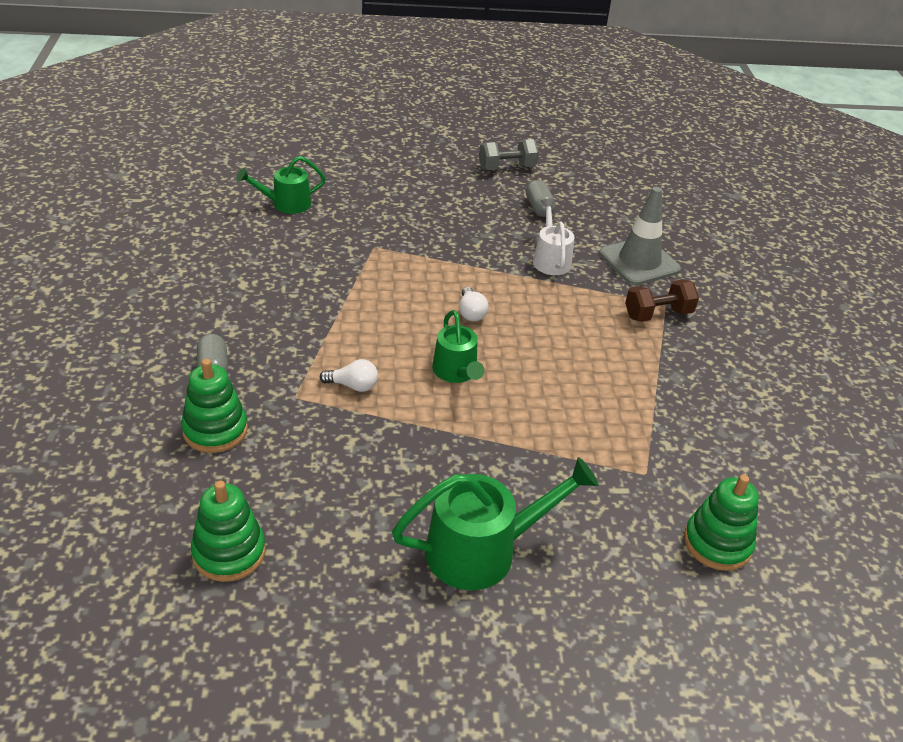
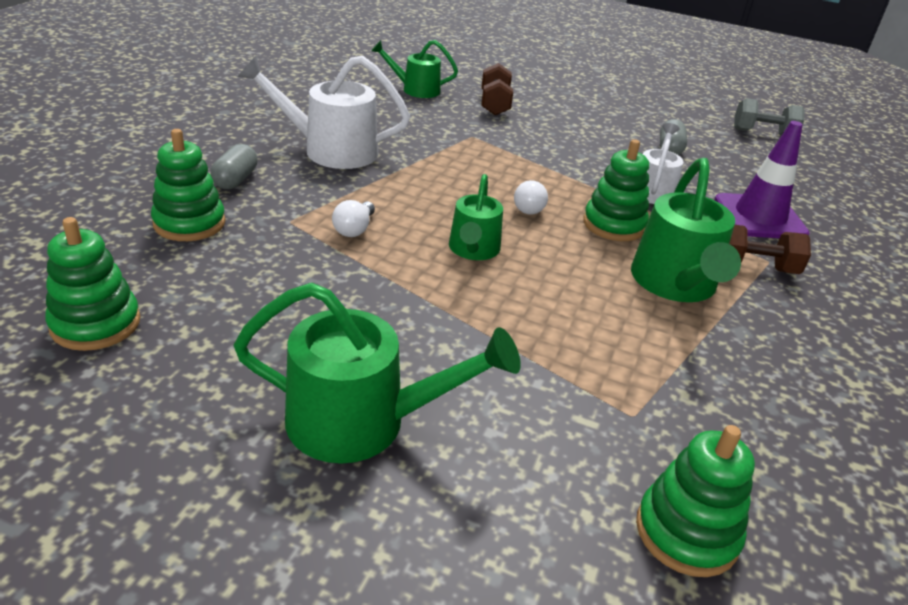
camera: 25 degrees right, 5 degrees down
white light bulb [320,359,378,392] -> white light bulb turned 75 degrees clockwise [332,200,375,237]
grey dumbbell [479,139,539,170] -> grey dumbbell moved to [734,98,804,136]
grey traffic cone [599,187,681,285] -> purple traffic cone [714,121,810,238]
none -> white watering can [237,55,410,169]
none -> brown dumbbell [482,63,513,115]
none -> green stacking toy [583,139,649,241]
none -> green watering can [631,158,741,302]

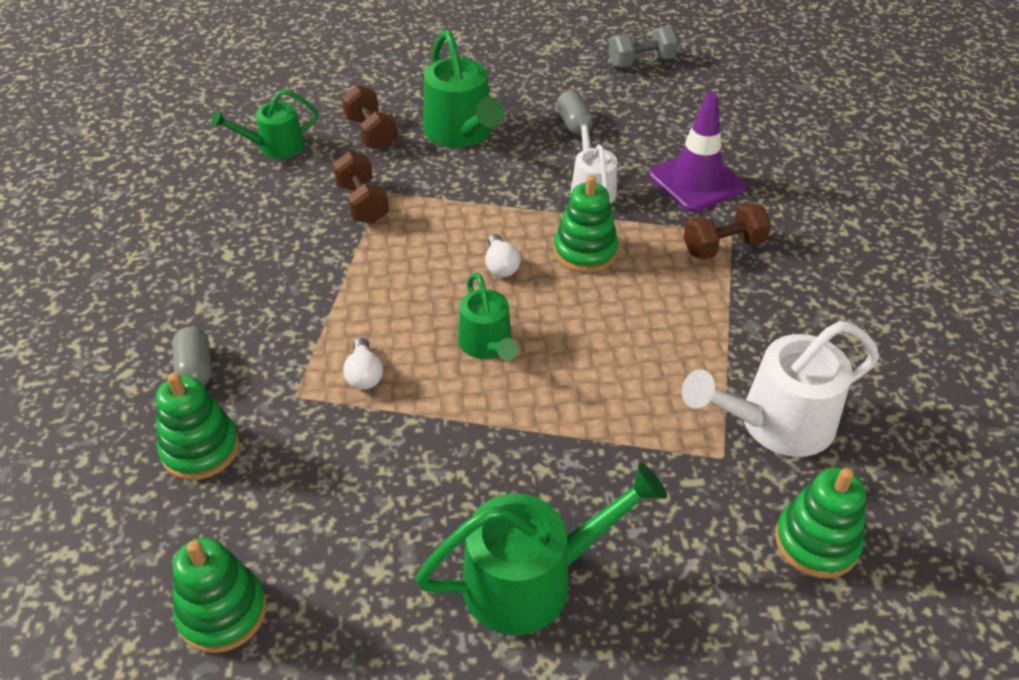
camera: 25 degrees left, 10 degrees up
white watering can [237,55,410,169] -> white watering can moved to [682,321,879,457]
green watering can [631,158,741,302] -> green watering can moved to [423,30,504,148]
none -> brown dumbbell [333,151,389,224]

